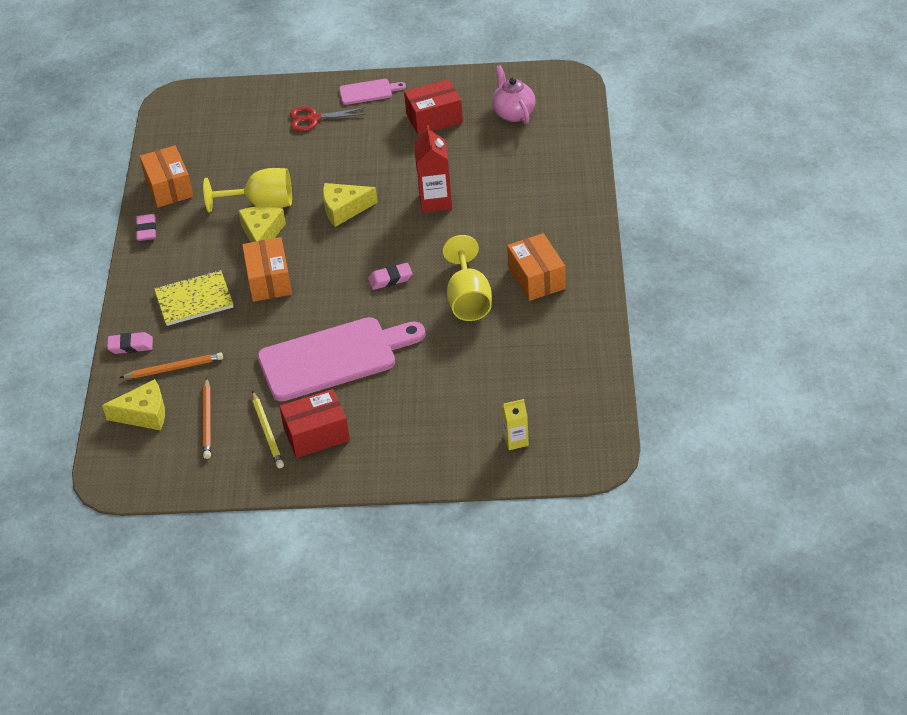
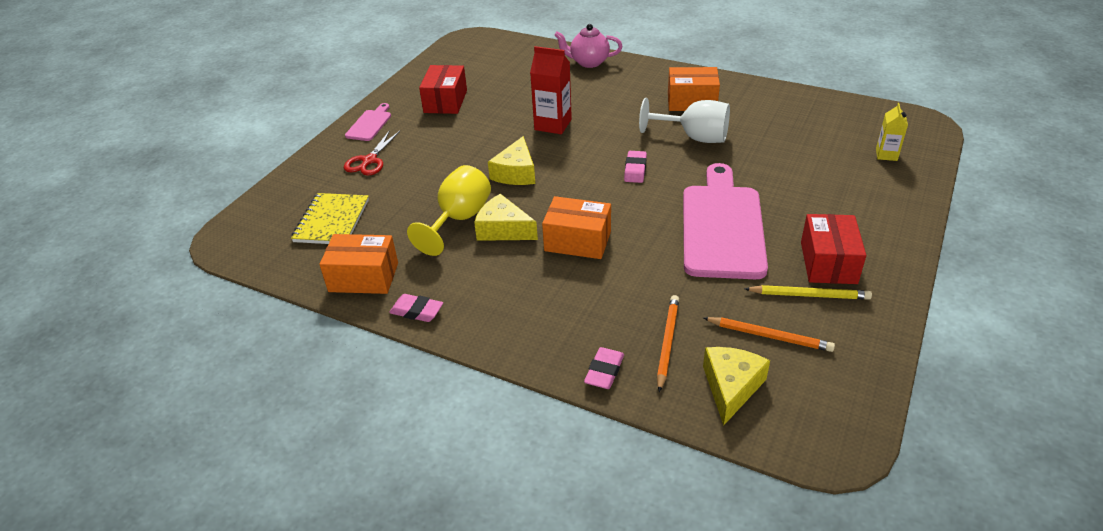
camera: 65 degrees left, 5 degrees down
yellow notebook [154,270,233,326] -> yellow notebook moved to [291,193,369,244]
yellow goblet [443,235,492,321] -> white goblet [639,98,730,143]
pink teapot [492,65,535,124] -> pink teapot moved to [554,24,623,68]

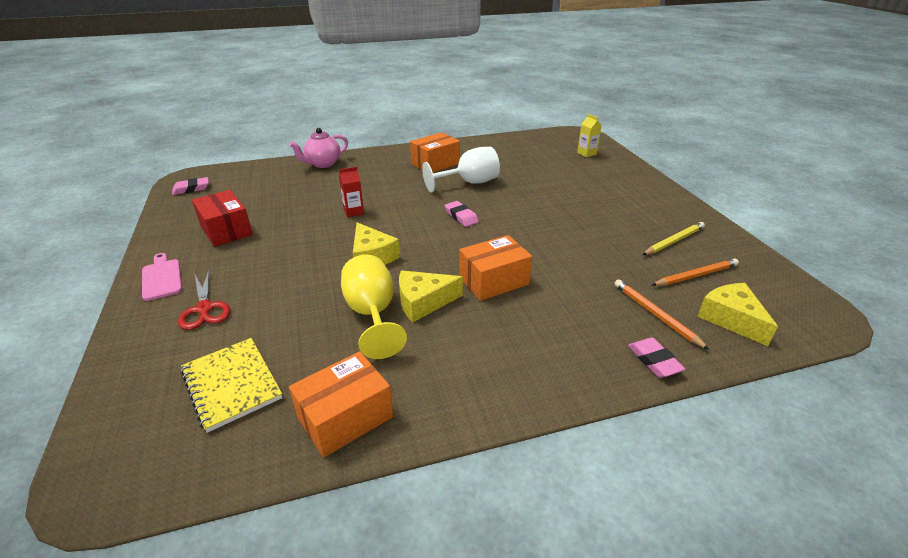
camera: 45 degrees left, 5 degrees down
pink eraser [389,294,443,322] -> pink eraser moved to [172,177,209,195]
red carton [530,46,572,134] -> red carton [339,167,364,217], size x0.60
pink cutting board [683,163,768,279] -> none
red box [801,214,866,284] -> none

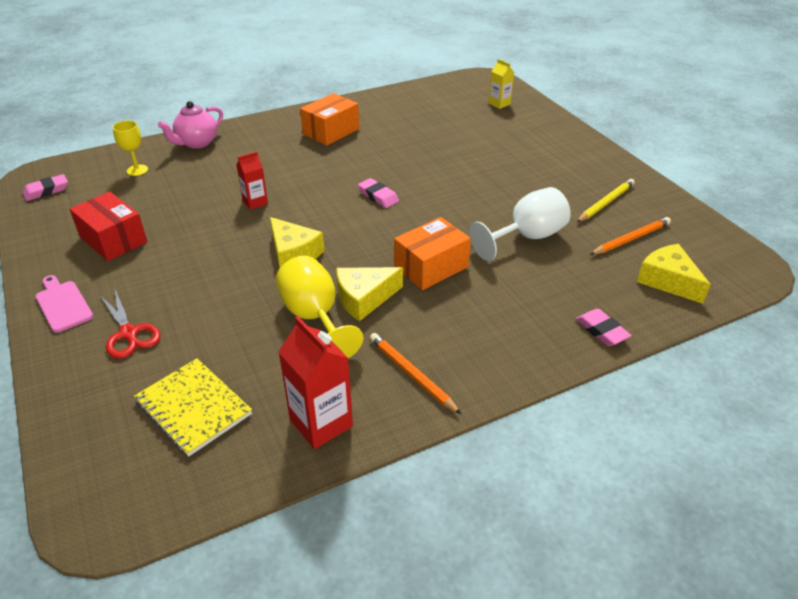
camera: 10 degrees left, 5 degrees up
orange box [289,351,393,458] -> red carton [278,316,353,449]
white goblet [422,147,500,193] -> white goblet moved to [469,187,571,261]
orange pencil [614,279,710,350] -> orange pencil moved to [370,333,461,414]
none -> yellow goblet [113,121,148,176]

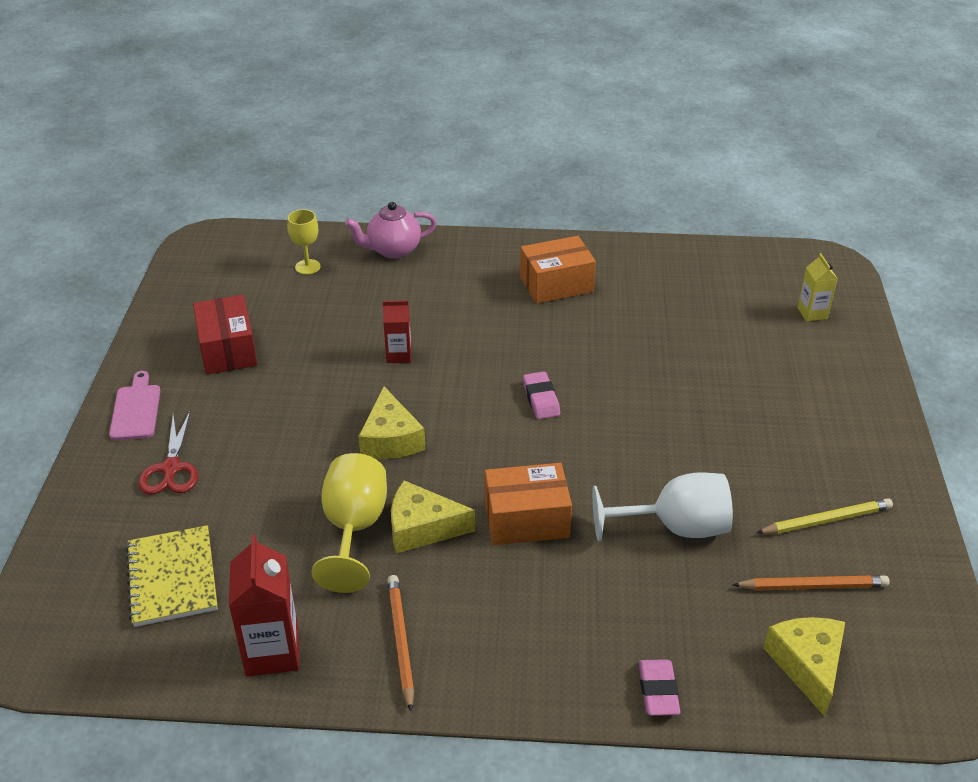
camera: 30 degrees right, 0 degrees up
pink eraser [23,174,68,201] -> none

